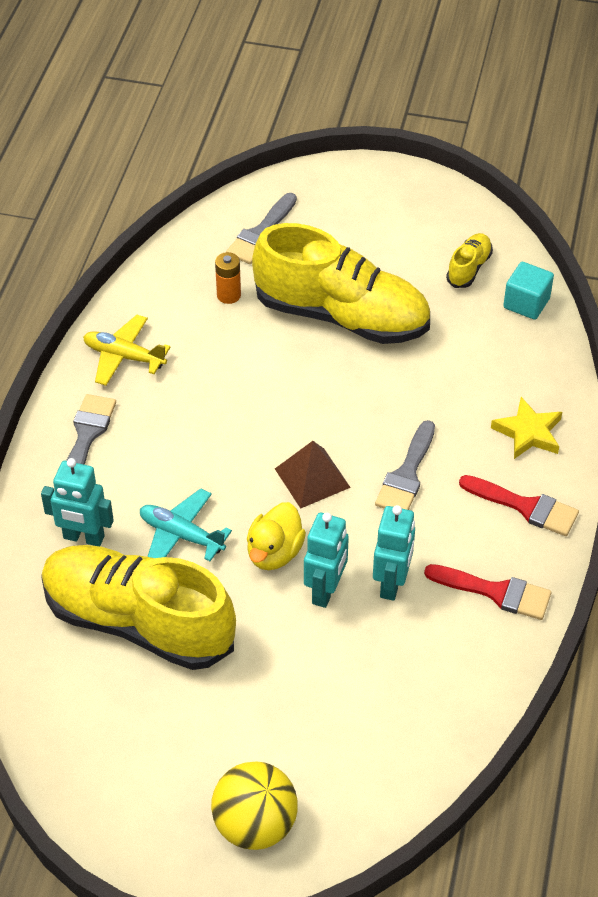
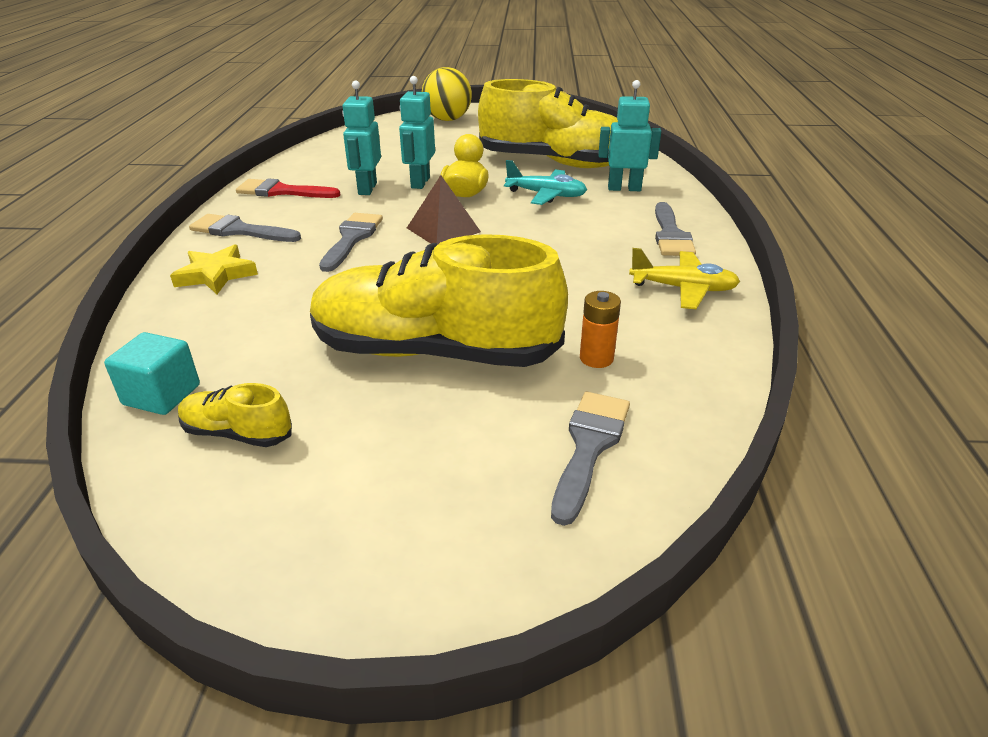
camera: 170 degrees right, 15 degrees down
yellow shoe [446,233,493,288] -> yellow shoe turned 90 degrees clockwise [178,383,292,447]
red brush [459,475,579,536] -> grey brush [189,214,301,242]

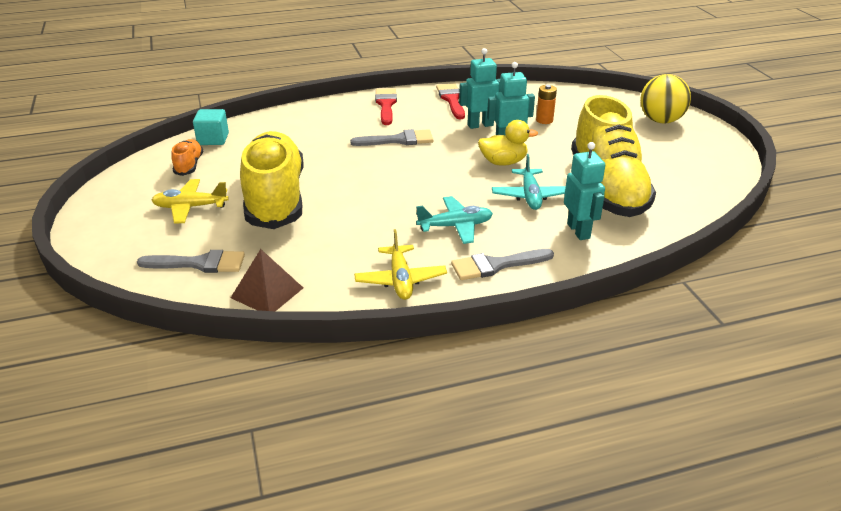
camera: 70 degrees right, 0 degrees up
yellow star [170,244,258,294] -> none
yellow shoe [178,383,292,447] -> orange shoe [171,139,203,176]
grey brush [189,214,301,242] -> red brush [375,88,397,125]
brown pyramid [407,175,481,245] -> brown pyramid moved to [231,249,303,311]
orange battery [580,291,621,368] -> orange battery moved to [536,85,557,124]
none -> yellow plane [152,179,229,223]
none -> turquoise plane [416,196,493,244]

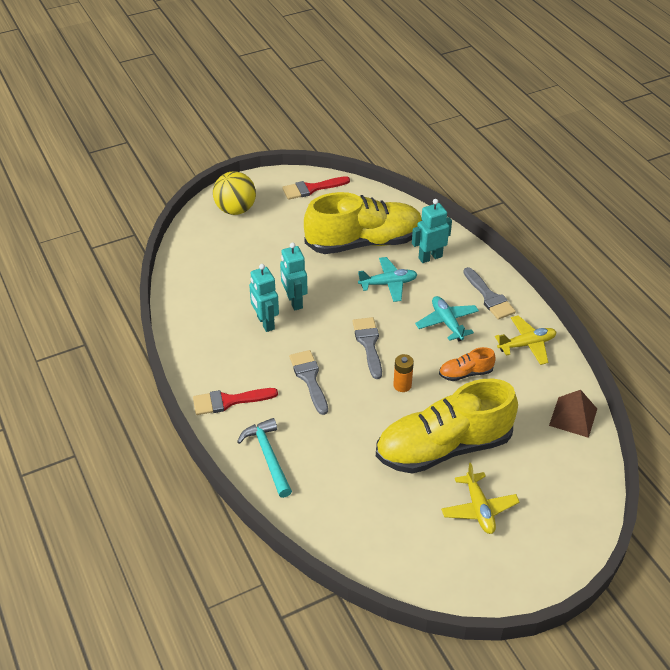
camera: 100 degrees left, 10 degrees up
grey brush [137,250,245,273] -> grey brush moved to [352,317,382,379]
orange shoe [171,139,203,176] -> orange shoe moved to [439,347,496,381]
turquoise cube [193,109,229,145] -> none
red brush [436,84,465,120] -> red brush moved to [282,176,350,200]
yellow duck [478,120,538,166] -> none
orange battery [536,85,557,124] -> orange battery moved to [393,354,414,392]
none -> turquoise hammer [237,418,292,498]

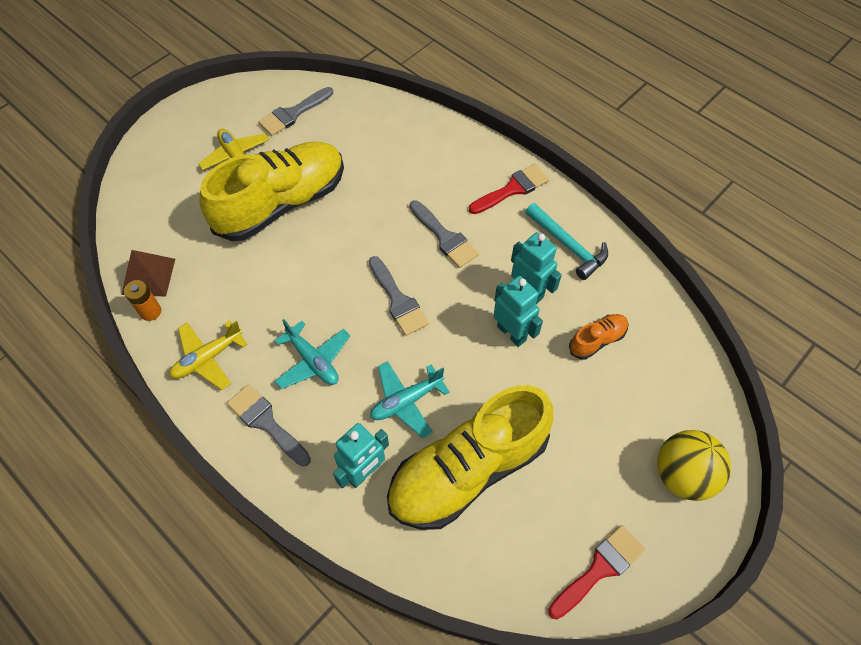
camera: 160 degrees right, 15 degrees up
turquoise hammer [237,418,292,498] -> turquoise hammer moved to [525,203,608,280]
orange battery [393,354,414,392] -> orange battery moved to [124,280,161,321]
orange shoe [439,347,496,381] -> orange shoe moved to [569,314,629,359]
none -> grey brush [258,87,333,136]

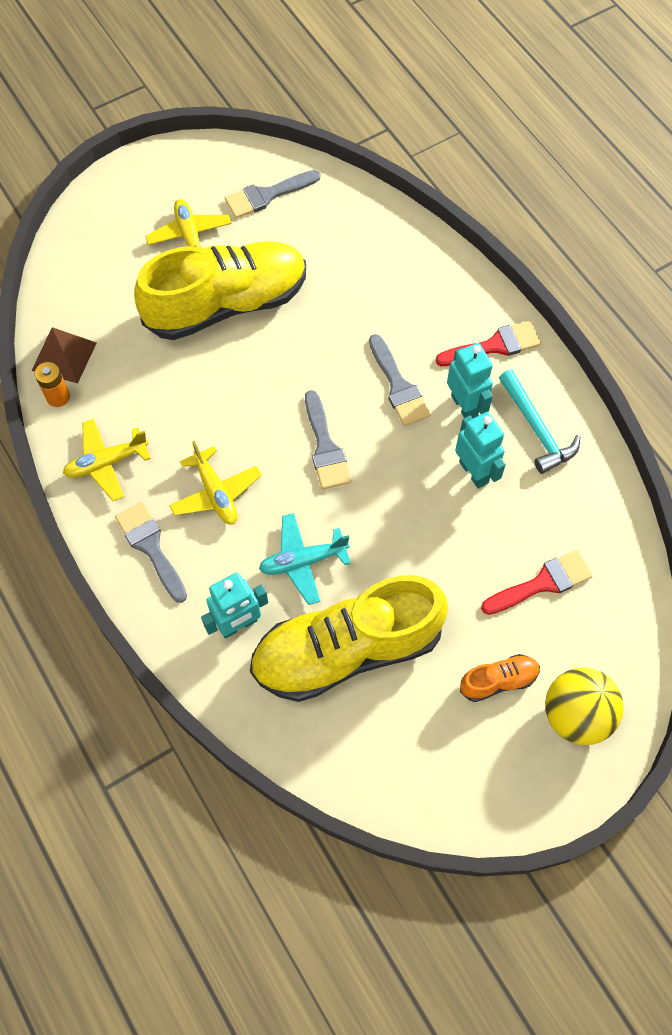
camera: 15 degrees right, 5 degrees up
turquoise plane [275,319,350,389] -> yellow plane [169,441,262,524]
turquoise robot [493,276,543,347] -> turquoise robot moved to [447,343,493,418]
red brush [548,525,645,619] -> red brush moved to [481,550,593,615]
orange shoe [569,314,629,359] -> orange shoe moved to [460,654,540,702]

